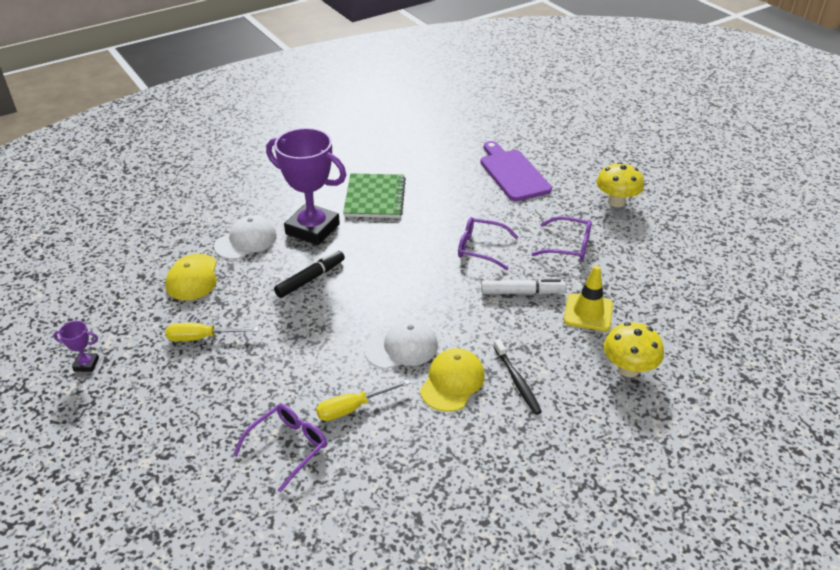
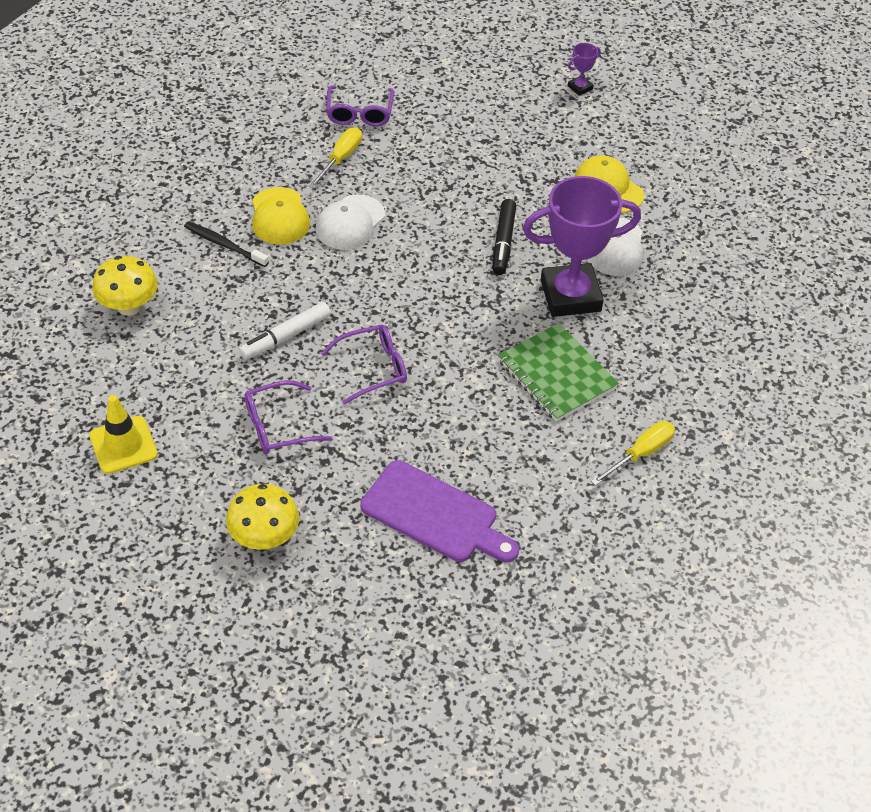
camera: 140 degrees right, 10 degrees up
yellow screwdriver [166,323,259,341] -> yellow screwdriver moved to [591,421,675,486]
yellow traffic cone [564,265,613,331] -> yellow traffic cone moved to [89,395,158,474]

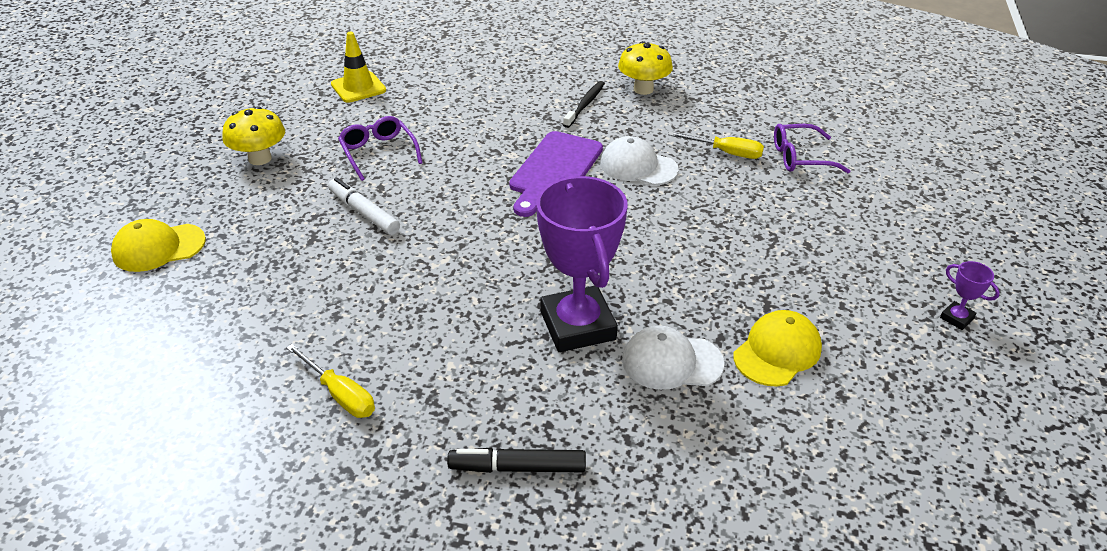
camera: 85 degrees right, 10 degrees down
yellow mushroom [92,256,158,316] -> yellow mushroom moved to [618,41,673,95]
white marker [239,302,331,360] -> white marker moved to [328,178,400,235]
yellow cap [252,187,310,245] -> yellow cap moved to [111,219,206,272]
purple glasses [321,325,407,404] -> none
purple cutting board [360,460,519,562] -> purple cutting board moved to [509,131,603,217]
black marker [493,199,516,275] -> black marker moved to [447,448,586,473]
green notebook [498,323,619,422] -> none

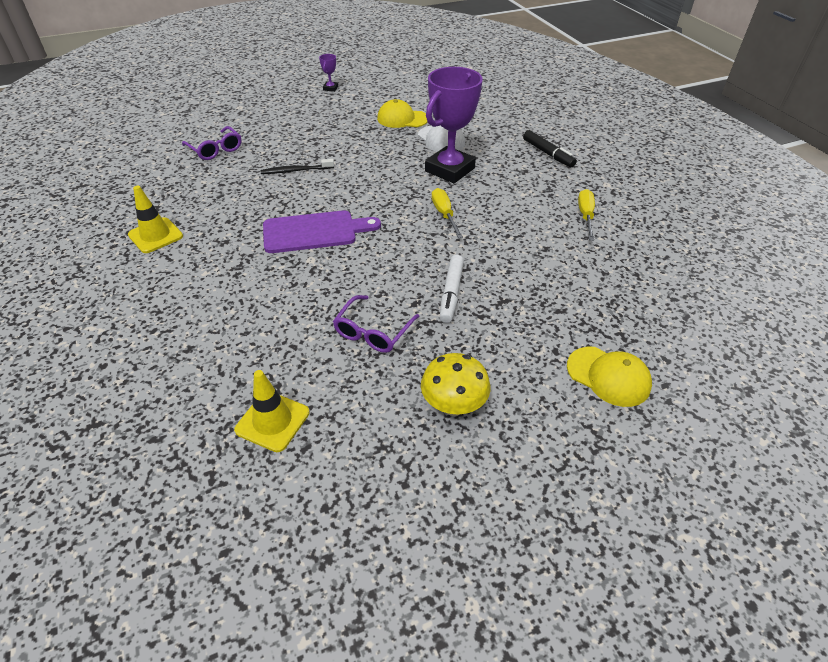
camera: 125 degrees left, 5 degrees up
black toothbrush [563,81,605,128] -> black toothbrush moved to [260,159,334,174]
white cap [600,136,678,185] -> none
yellow mushroom [618,41,673,95] -> yellow traffic cone [128,186,183,253]
yellow screwdriver [668,132,764,159] -> yellow screwdriver moved to [432,188,463,238]

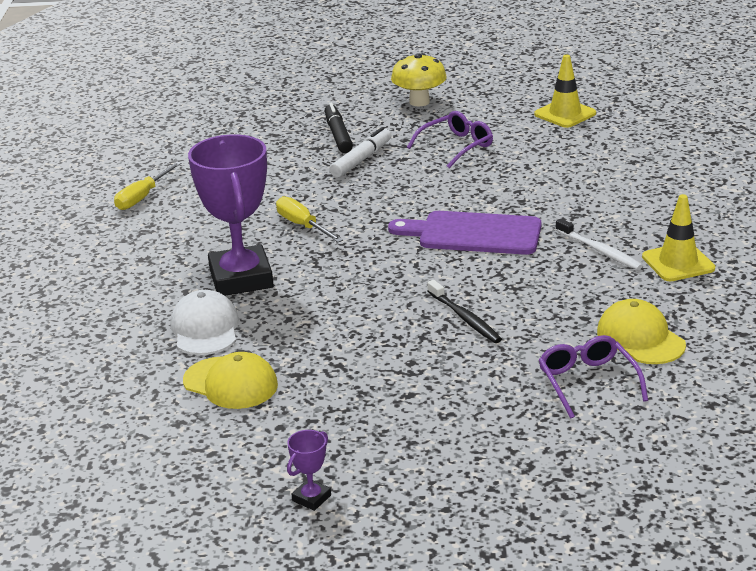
camera: 155 degrees left, 15 degrees down
black toothbrush [260,159,334,174] -> black toothbrush turned 45 degrees clockwise [427,280,502,343]
purple trophy [425,67,483,183] -> purple trophy turned 75 degrees counterclockwise [188,134,274,296]
yellow screwdriver [432,188,463,238] -> yellow screwdriver turned 135 degrees clockwise [276,196,343,242]
black marker [523,130,577,167] -> black marker moved to [325,103,353,153]
yellow cap [567,347,652,407] -> yellow cap moved to [597,299,686,364]
none -> white toothbrush [555,219,643,270]

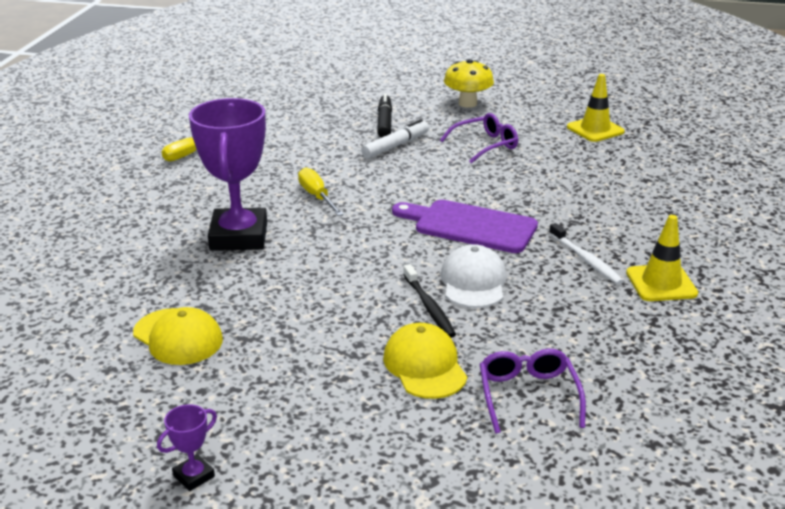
camera: 10 degrees right, 0 degrees up
white cap [170,290,239,355] -> white cap moved to [440,244,507,308]
yellow cap [597,299,686,364] -> yellow cap moved to [383,323,467,399]

